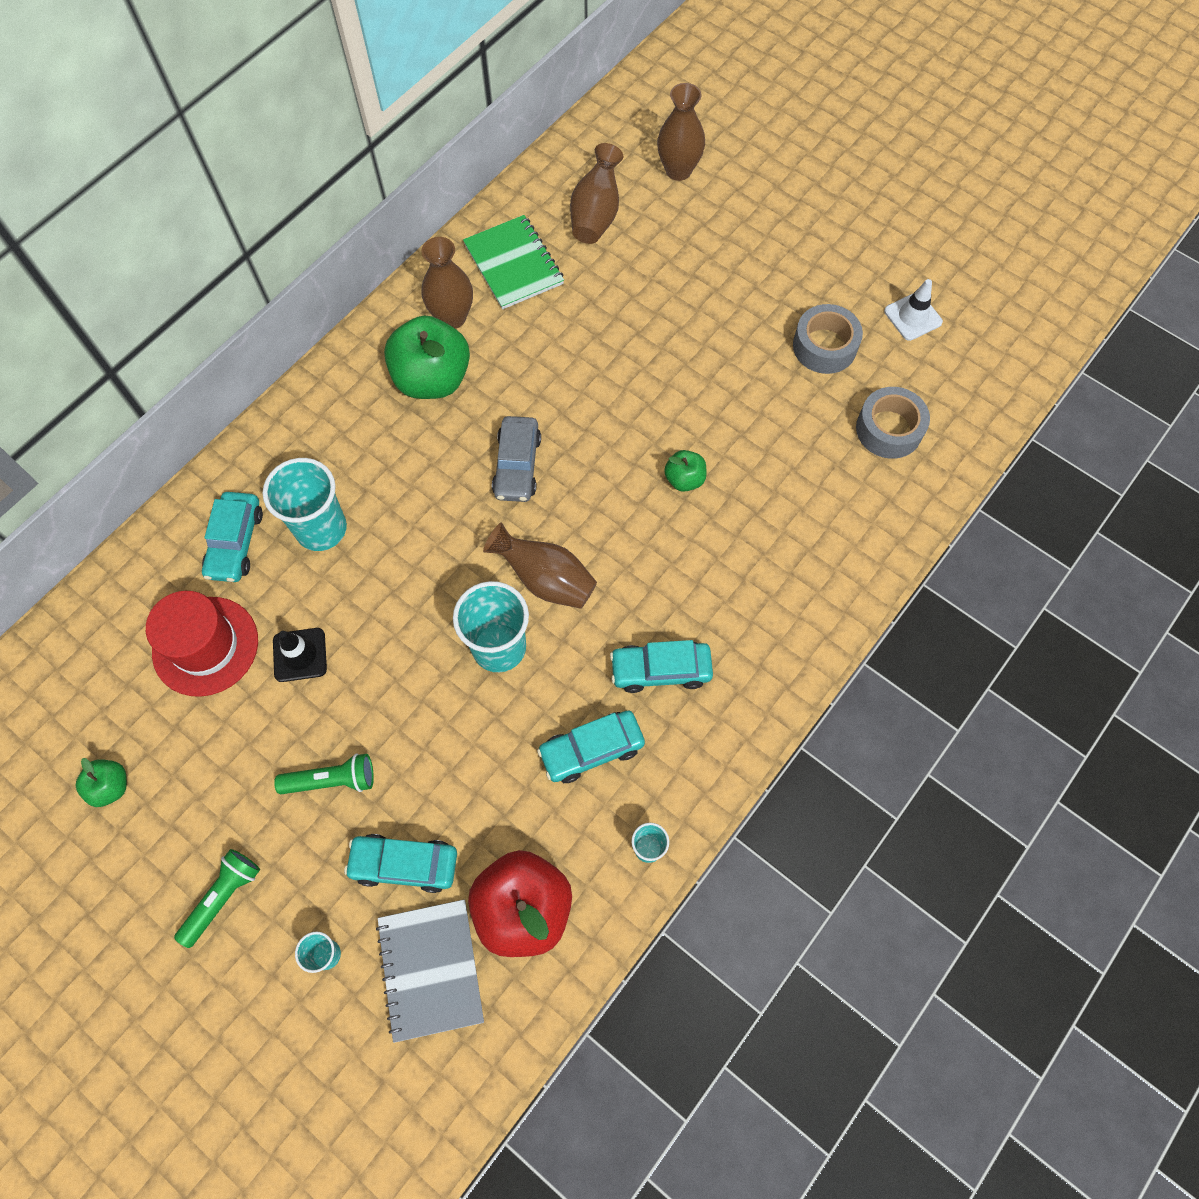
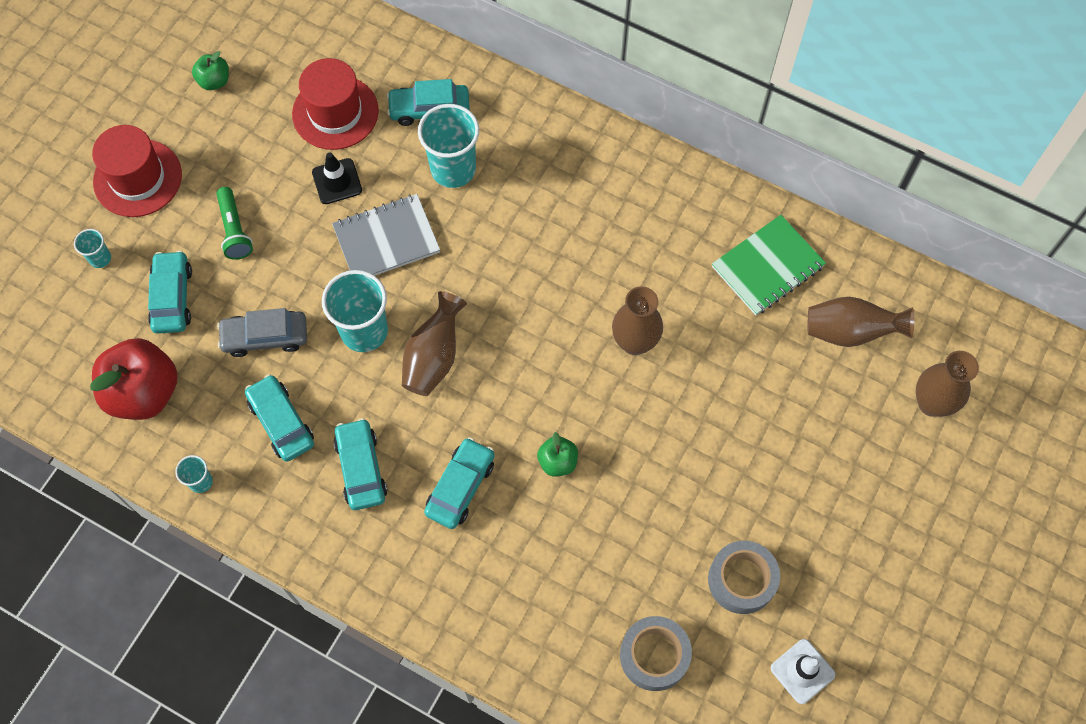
camera: 80 degrees right, 0 degrees up
green flashlight [174,849,260,948] -> red hat [92,125,182,217]
grey notebook [376,899,484,1043] -> grey notebook moved to [332,194,440,276]
green apple [384,315,470,399] -> none
brown vase [421,237,473,329] -> brown vase moved to [612,286,663,355]
grey car [492,416,541,502] -> grey car moved to [217,308,307,357]
none -> turquoise car [424,437,495,529]

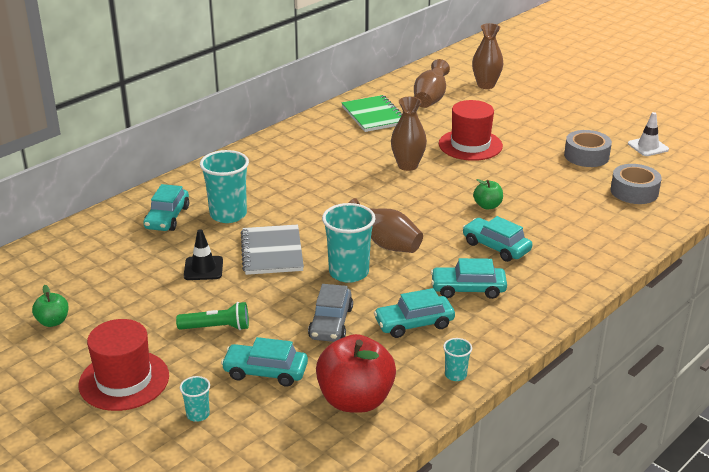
camera: 75 degrees left, 35 degrees down
red hat [292,58,379,150] -> red hat moved to [439,100,503,161]

